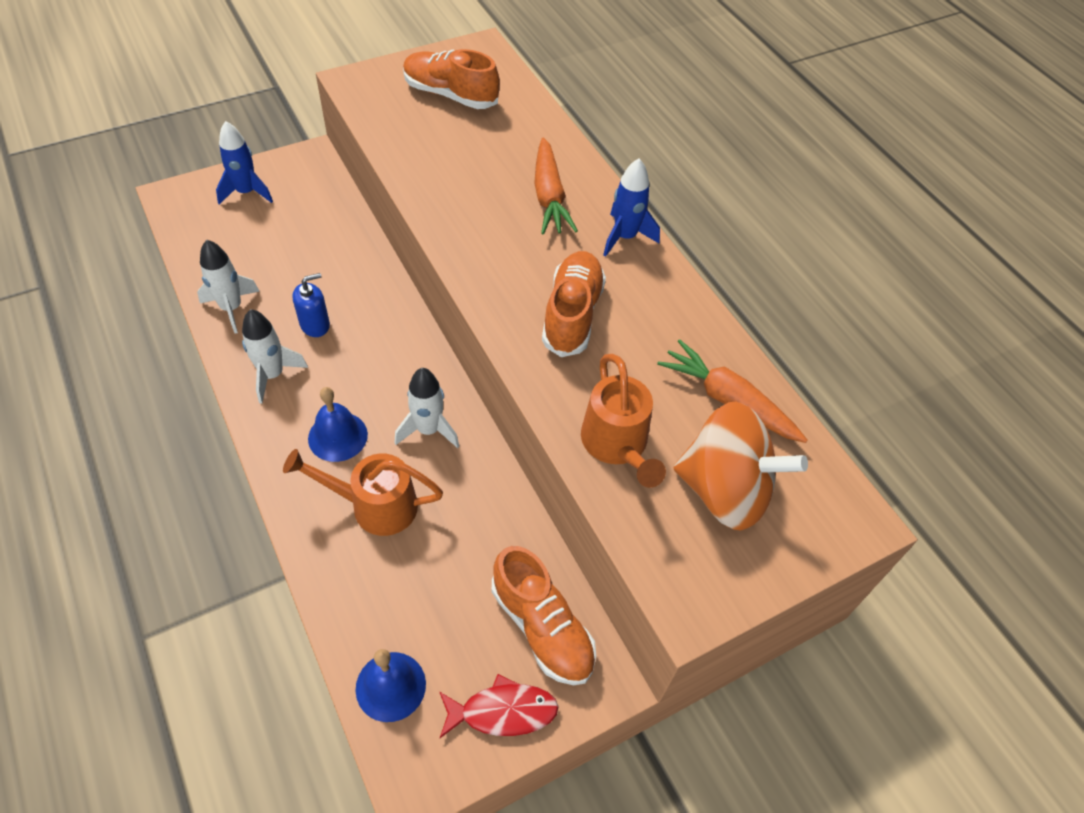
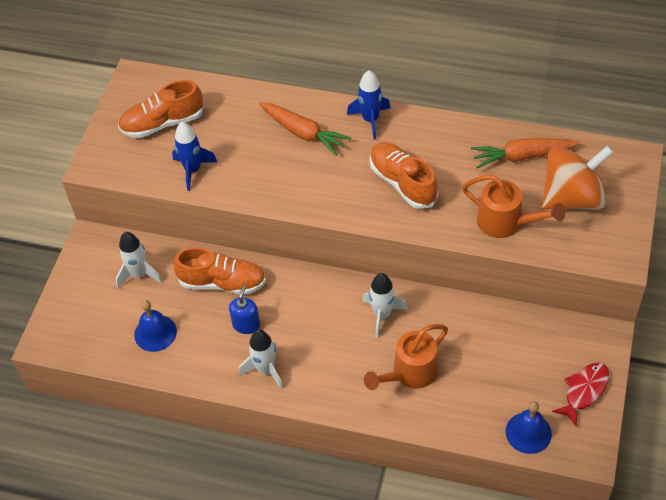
camera: 40 degrees left, 0 degrees up
white rocket [197,240,260,334] -> white rocket moved to [116,232,162,288]
blue rocket [216,121,273,204] -> blue rocket moved to [172,122,217,191]
blue bell [308,387,368,462] -> blue bell moved to [134,300,177,352]
orange shoe [492,546,596,685] -> orange shoe moved to [173,247,266,295]

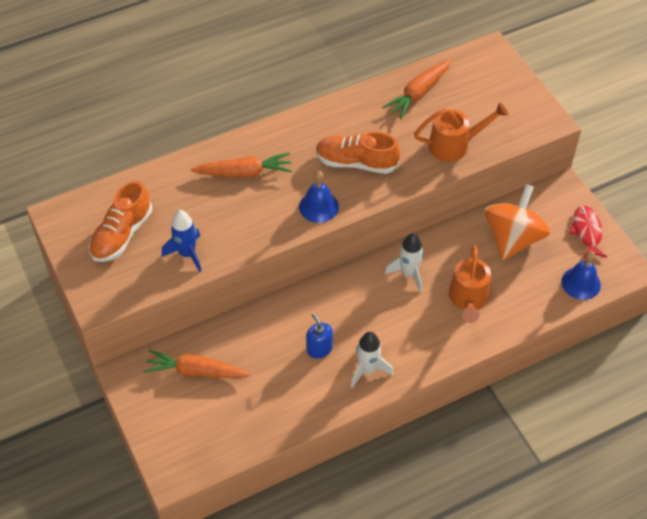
camera: 45 degrees left, 0 degrees up
white rocket [116,232,162,288] -> orange carrot [143,350,250,378]
blue bell [134,300,177,352] -> blue bell moved to [299,171,339,223]
orange shoe [173,247,266,295] -> none
blue rocket [347,70,391,139] -> none
orange spinning top [542,146,614,210] -> orange spinning top moved to [484,184,550,260]

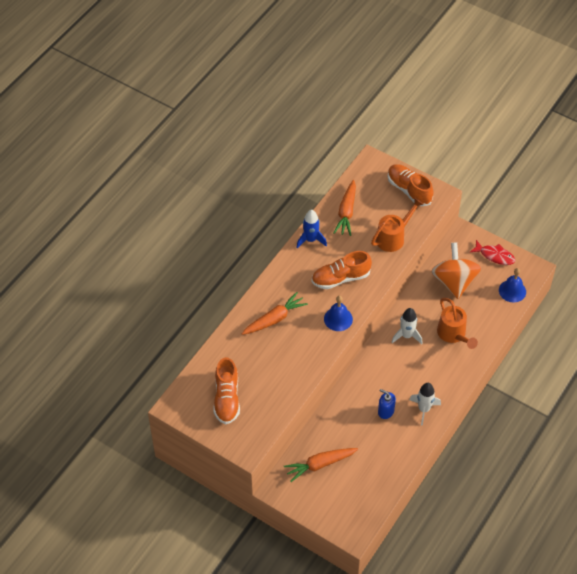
camera: 30 degrees left, 0 degrees up
blue rocket [162,210,201,272] -> blue rocket moved to [296,210,327,248]
red fish [569,206,607,258] -> red fish turned 150 degrees clockwise [470,240,515,265]
none -> orange shoe [387,164,433,206]

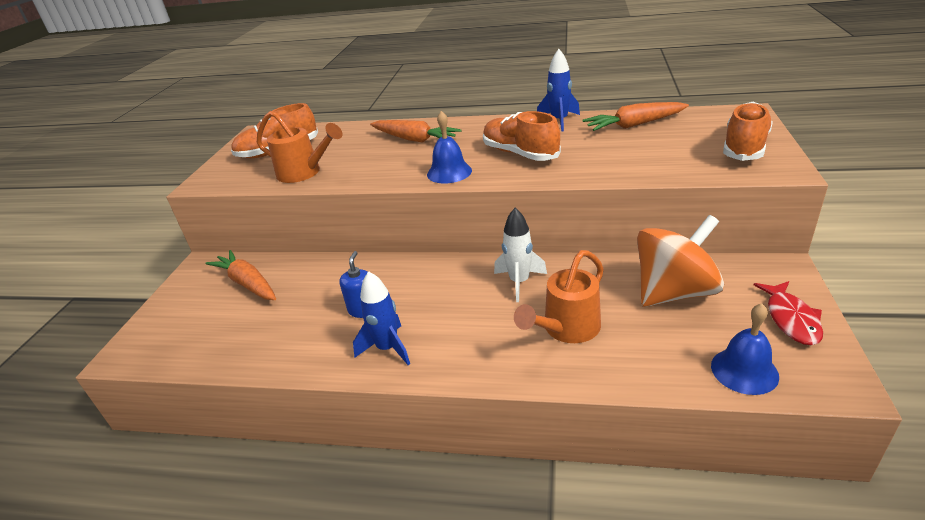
camera: 70 degrees right, 20 degrees down
orange watering can [371,198,423,252] -> orange watering can moved to [257,111,342,183]
white rocket [409,383,441,426] -> blue rocket [353,271,410,365]

